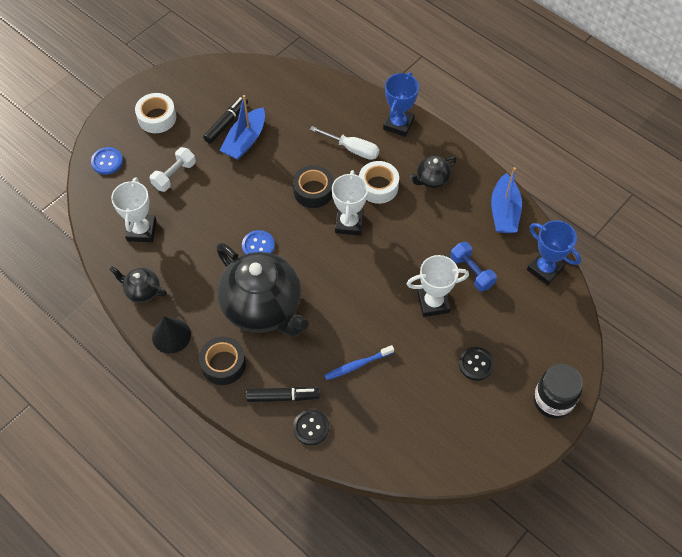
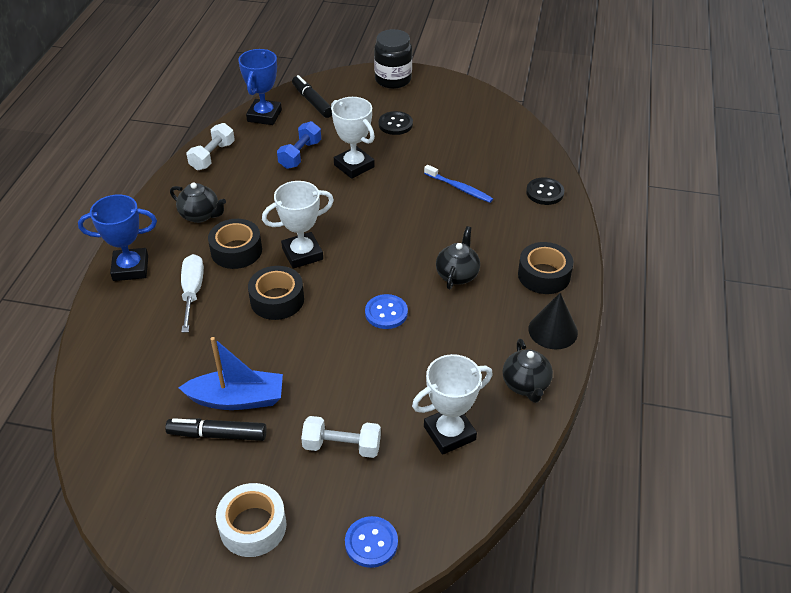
camera: 120 degrees left, 15 degrees down
black teapot [216,243,309,336] -> black teapot [436,226,480,289], size x0.44
black marker [246,386,320,402] -> black marker moved to [292,75,332,118]
white tape [359,161,399,204] -> black tape [208,219,262,269]
blue boat [491,167,522,233] -> white dumbbell [187,123,235,170]

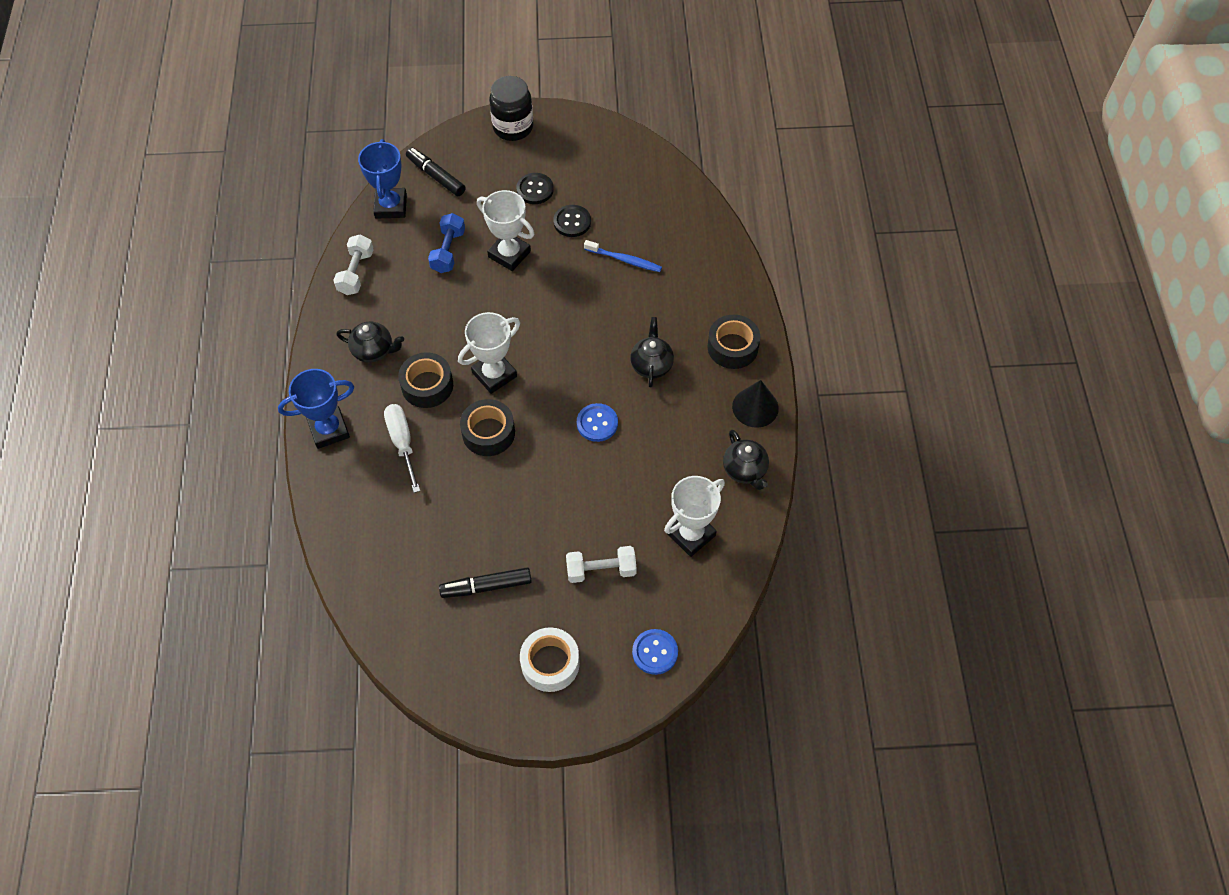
camera: 15 degrees left, 15 degrees up
blue boat [178,337,283,410] -> none
black button [526,178,564,205] -> black button moved to [553,205,591,237]

